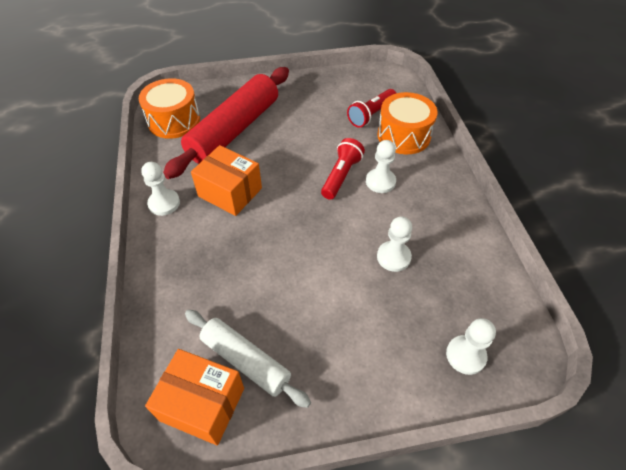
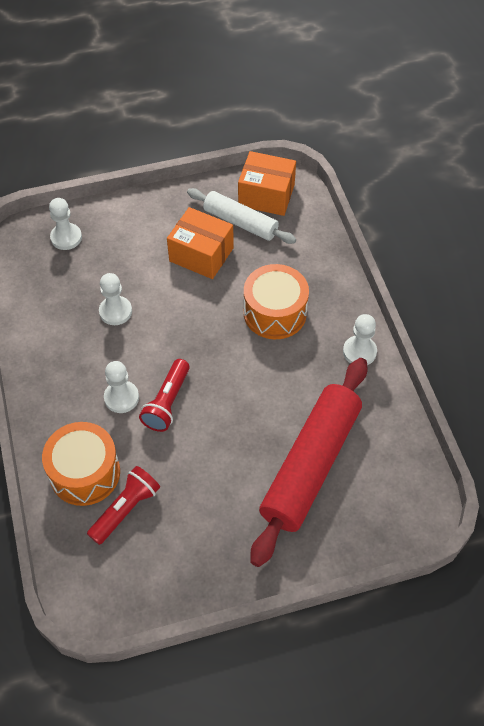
camera: 175 degrees right, 5 degrees up
orange drum [139,78,200,139] -> orange drum moved to [244,264,309,339]
orange box [191,145,262,216] -> orange box moved to [167,207,234,279]

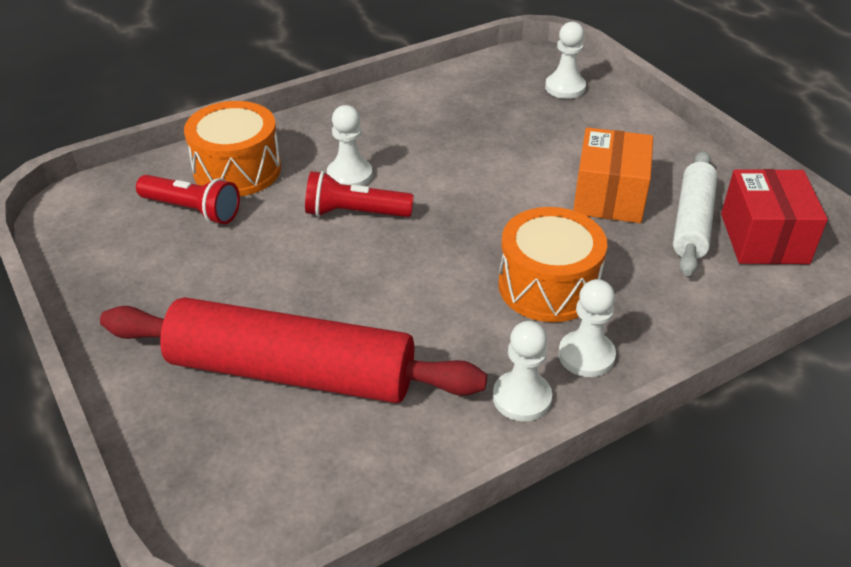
camera: 75 degrees right, 15 degrees down
white pawn [99,273,132,325] -> white pawn moved to [558,279,616,377]
orange box [238,151,296,216] -> red box [721,169,828,264]

